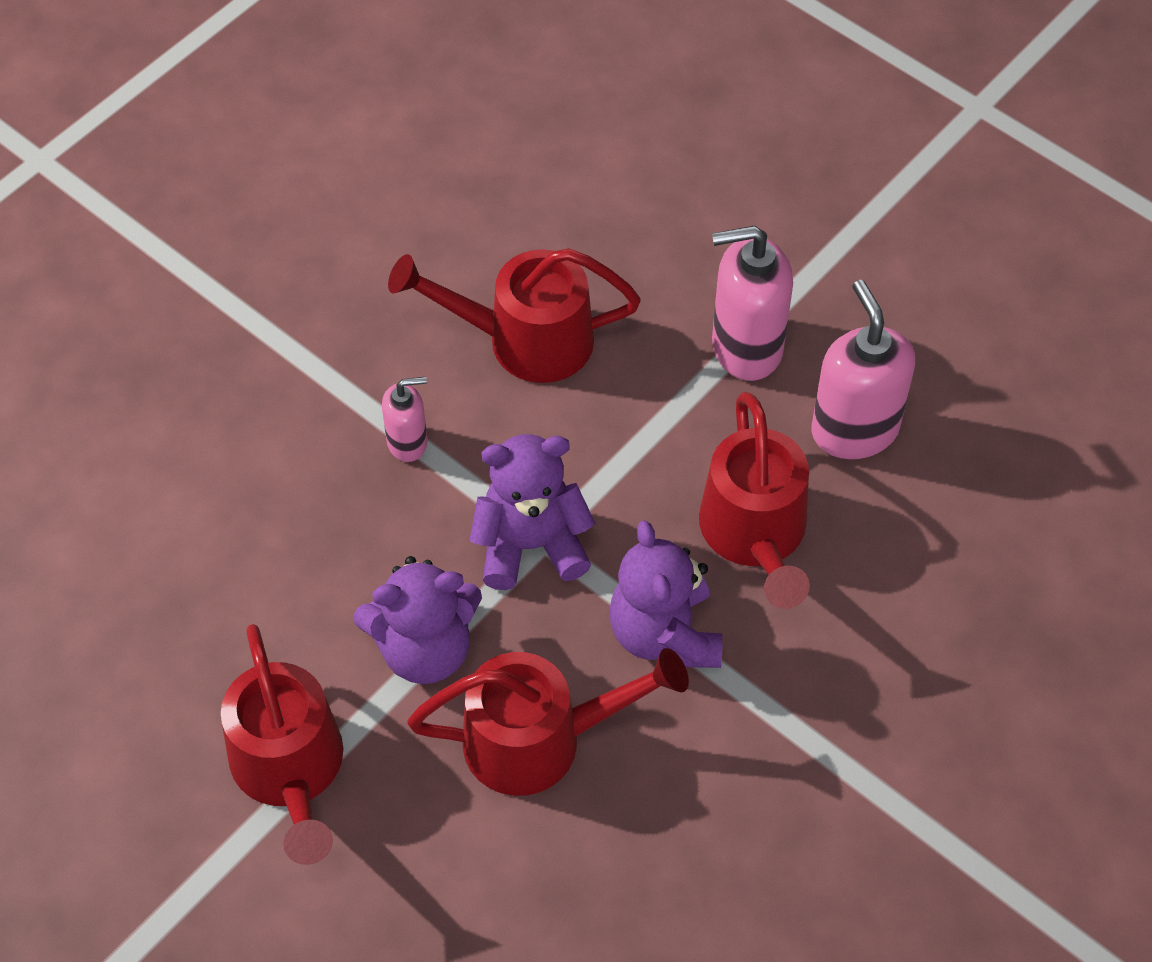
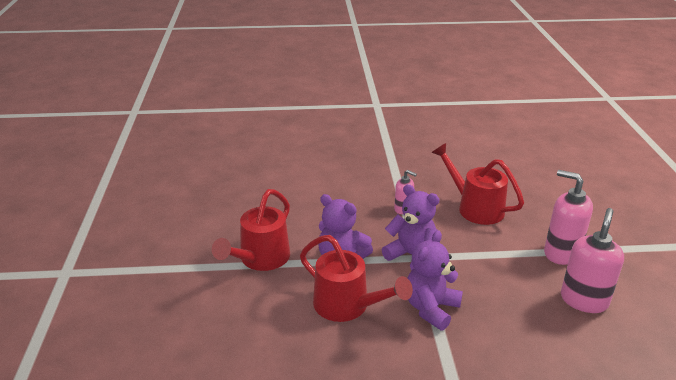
camera: 45 degrees right, 25 degrees down
red watering can [699,392,810,609] -> none

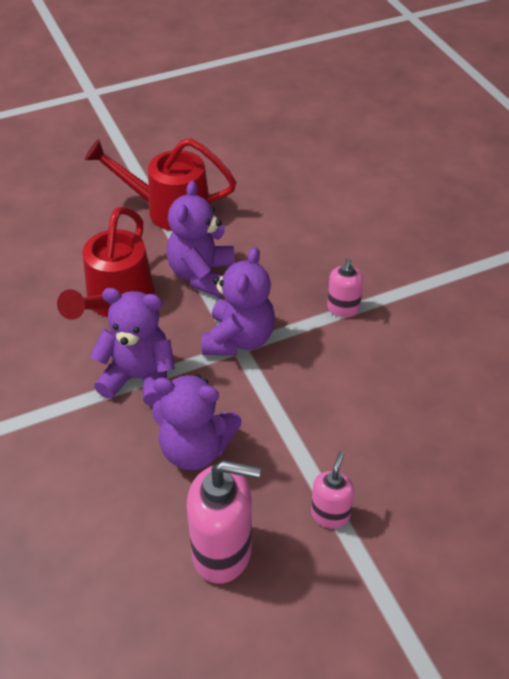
camera: 70 degrees right, 15 degrees up
red watering can [432,143,524,225] -> none
pink soap dispenser [544,170,593,265] -> pink soap dispenser [311,452,354,529], size x0.55
none -> purple teddy bear [152,374,241,470]

